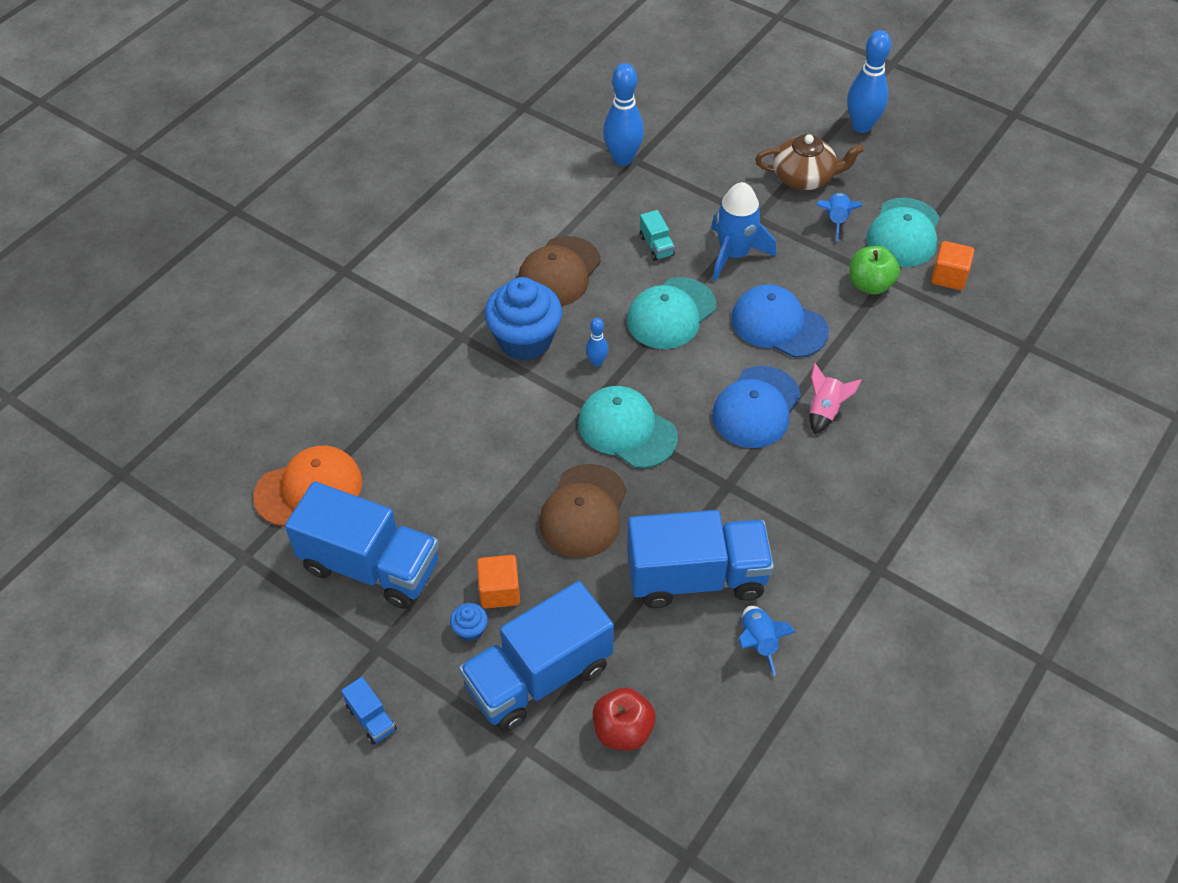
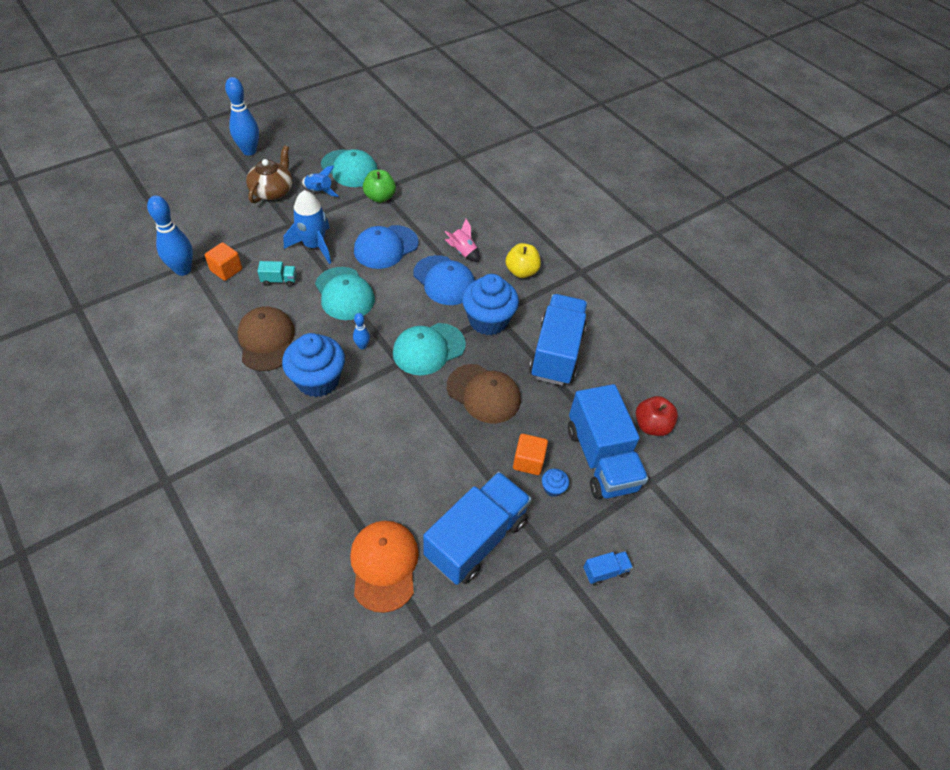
camera: 75 degrees left, 0 degrees up
brown cap [518,236,601,306] -> brown cap turned 150 degrees counterclockwise [237,306,295,371]
blue rocket [739,606,796,676] -> none
orange cube [931,241,974,290] -> orange cube moved to [205,242,242,281]
none -> blue cupcake [462,274,519,335]
none -> yellow apple [505,243,541,278]

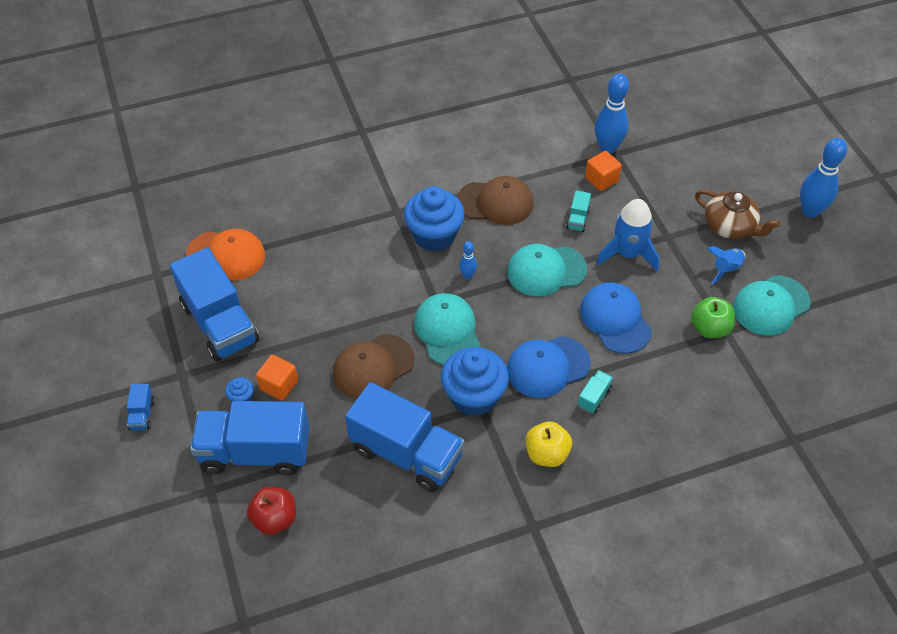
camera: 110 degrees right, 0 degrees up
pink rocket [445,219,480,262] -> turquoise truck [578,370,613,414]

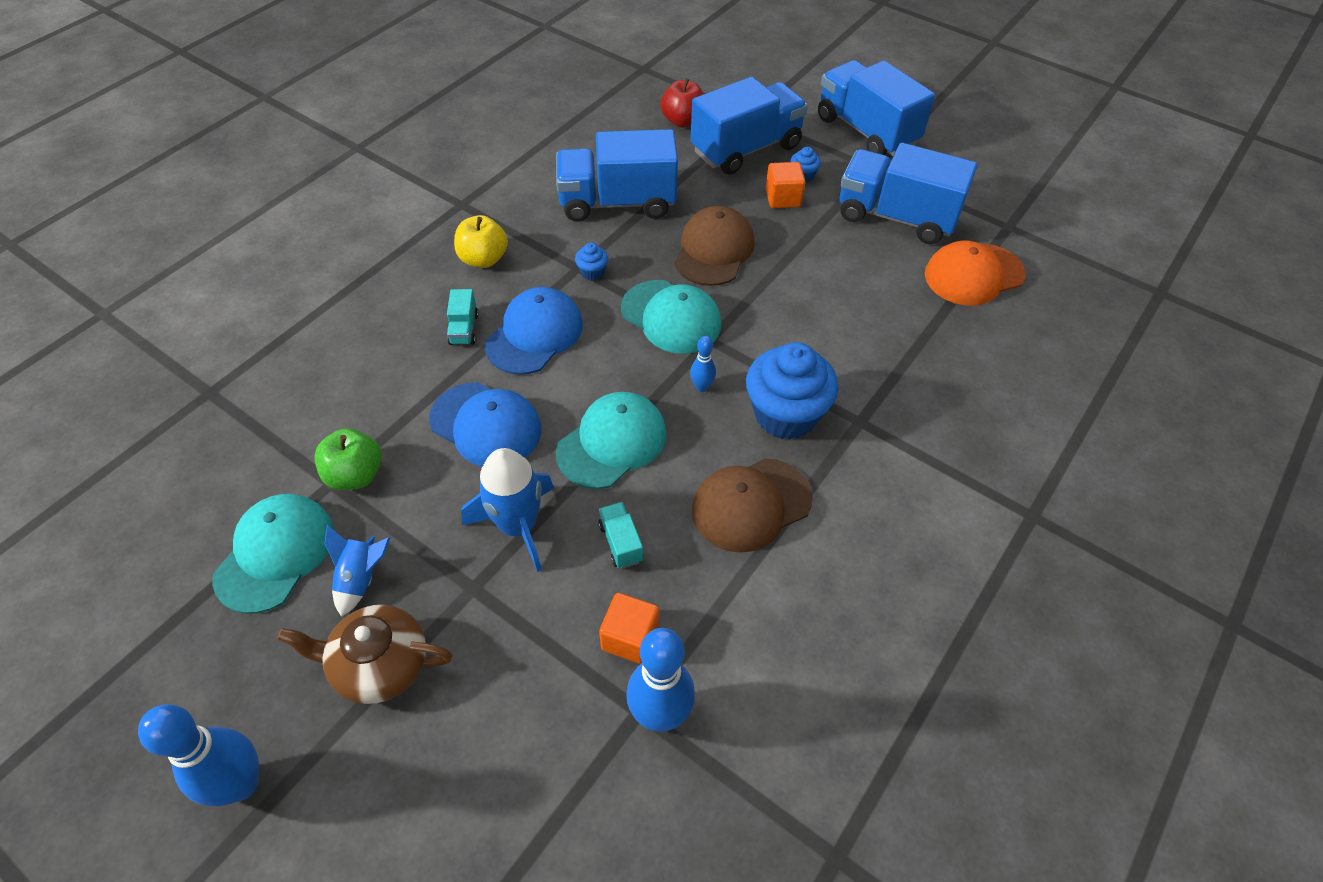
camera: 145 degrees right, 0 degrees up
blue truck [127,384,155,430] -> blue truck [818,60,935,156], size x2.47
blue cupcake [441,347,509,416] -> blue cupcake [575,243,608,281], size x0.42

